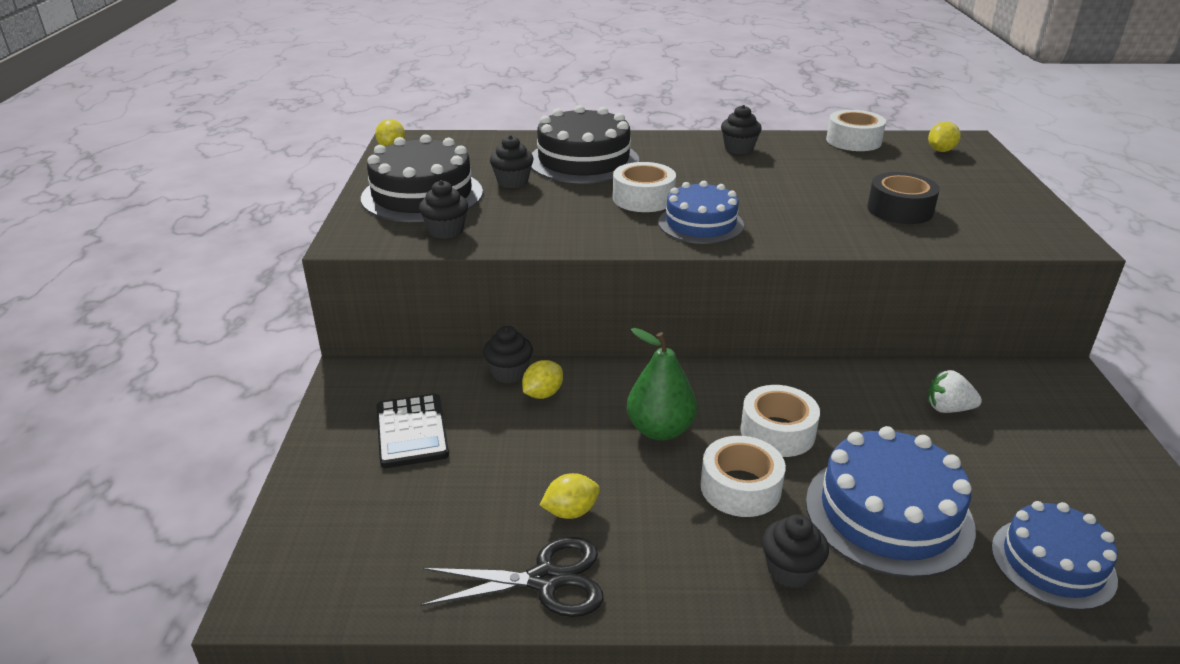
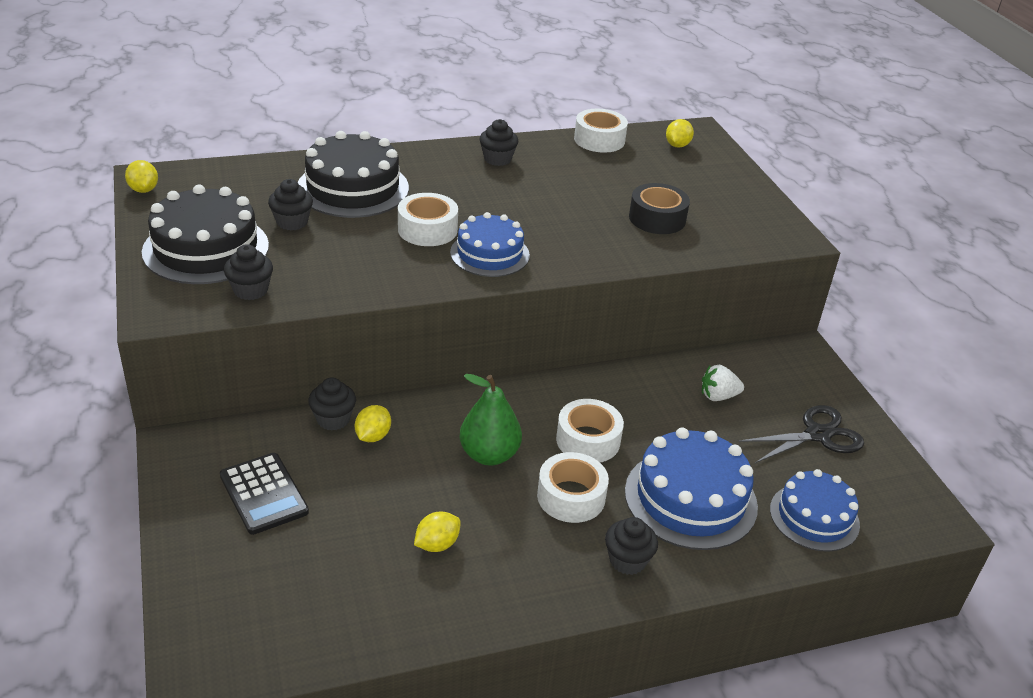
camera: 20 degrees left, 5 degrees up
black scissors [420,537,604,617] -> black scissors moved to [738,405,865,463]

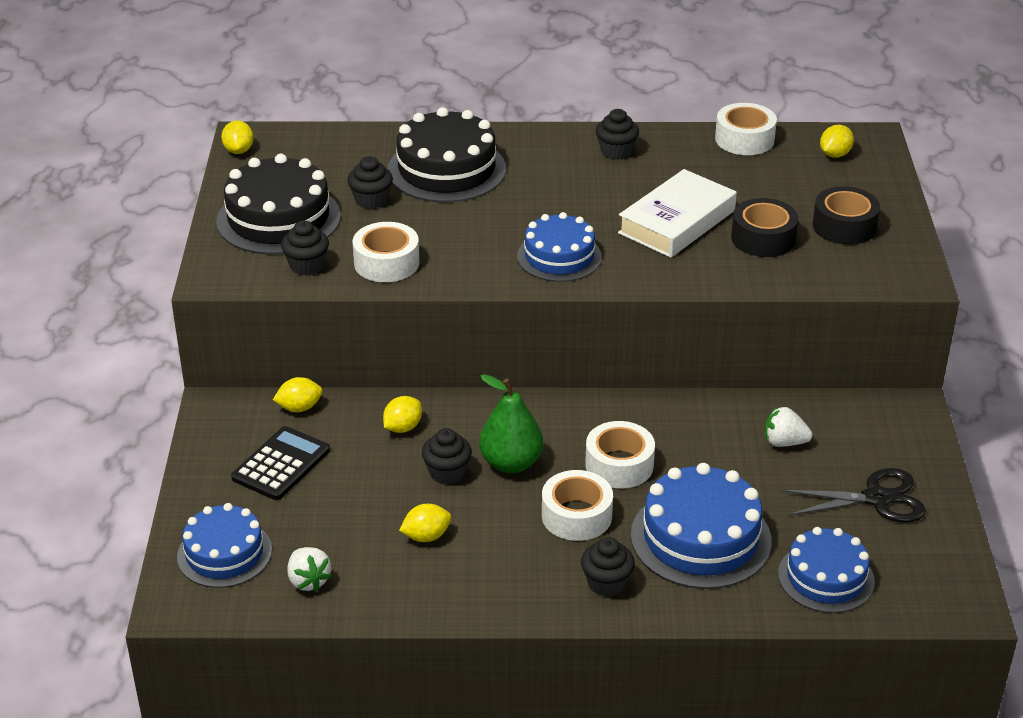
camera: 20 degrees right, 0 degrees up
black calculator [220,453,309,535] -> black calculator turned 135 degrees counterclockwise [231,426,330,500]
black cupcake [308,377,356,430] -> black cupcake moved to [422,428,472,484]
white tape [398,193,458,246] -> white tape moved to [353,222,419,282]
none -> blue cake [177,503,272,588]
none -> yellow lemon [273,377,323,412]
none -> white strawberry [287,547,332,592]
none -> white book [618,169,737,258]
none -> black tape [813,186,880,245]

